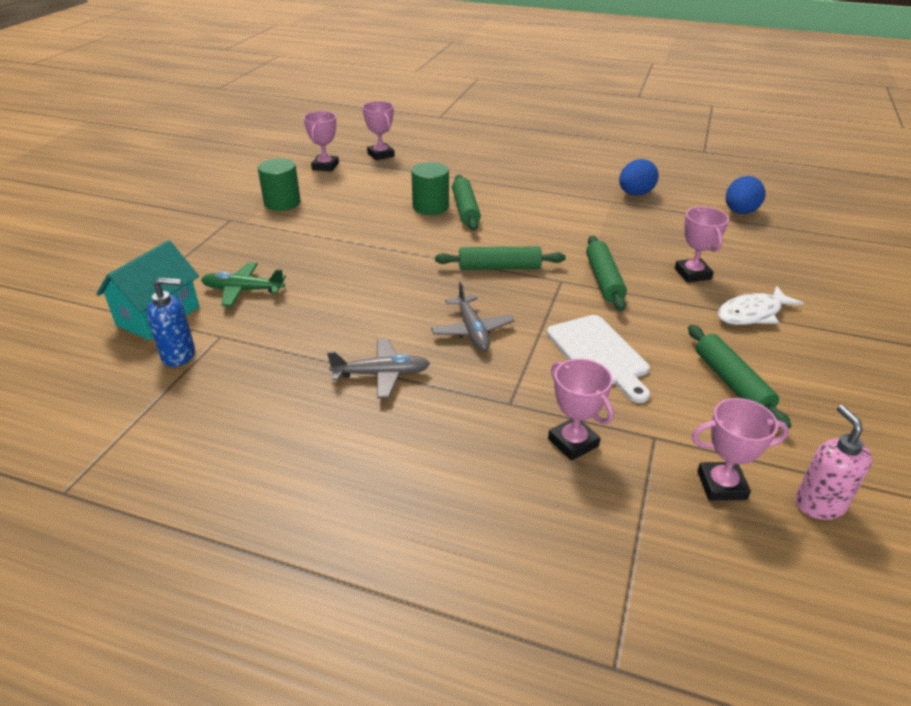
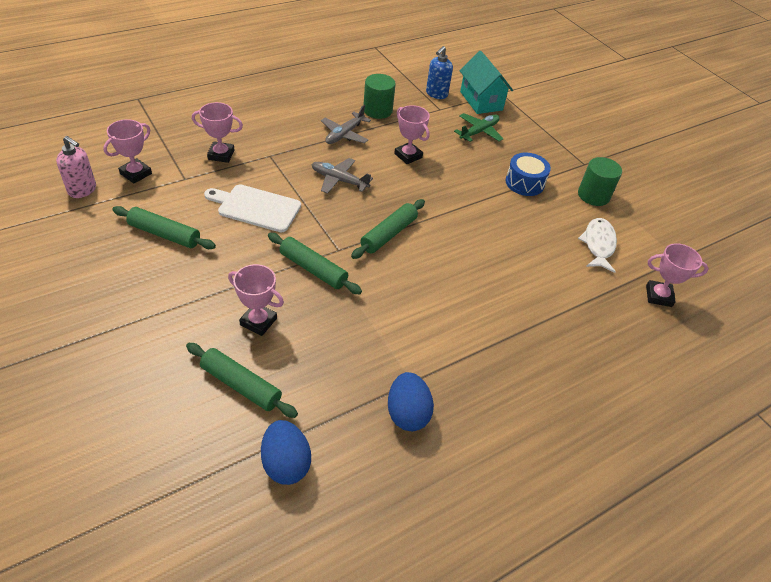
camera: 125 degrees right, 10 degrees up
pink trophy [304,111,339,172] -> pink trophy moved to [394,105,430,164]
green cylinder [411,162,449,215] -> green cylinder moved to [363,74,396,119]
green rolling pin [452,175,481,231] -> green rolling pin moved to [186,343,298,418]
white fish [718,286,804,325] -> white fish moved to [578,218,617,273]
none -> blue drum [505,153,551,196]

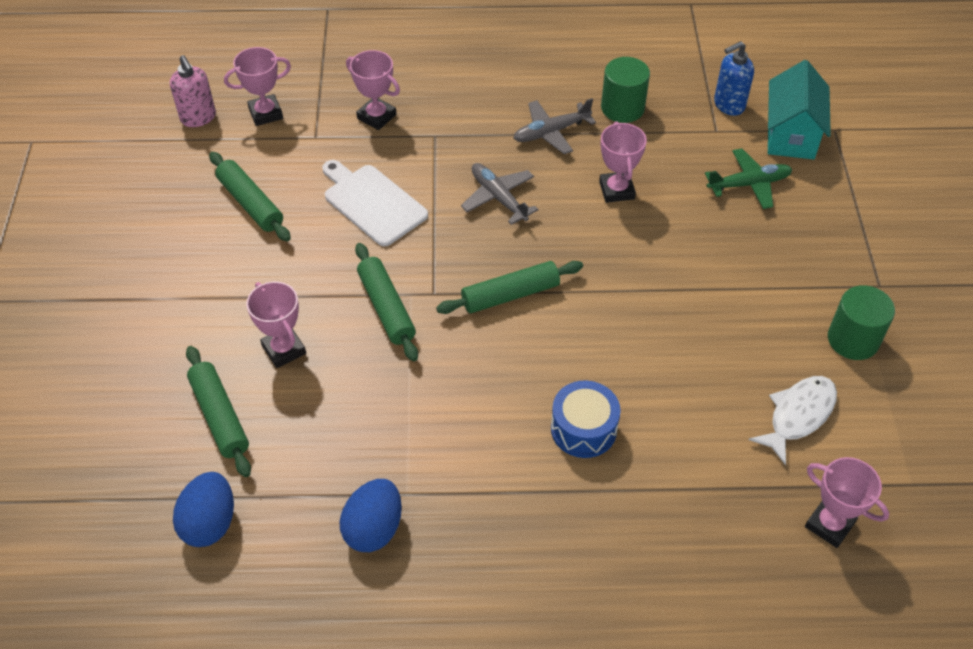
camera: 35 degrees right, 5 degrees up
blue drum [505,153,551,196] -> blue drum moved to [551,381,621,458]

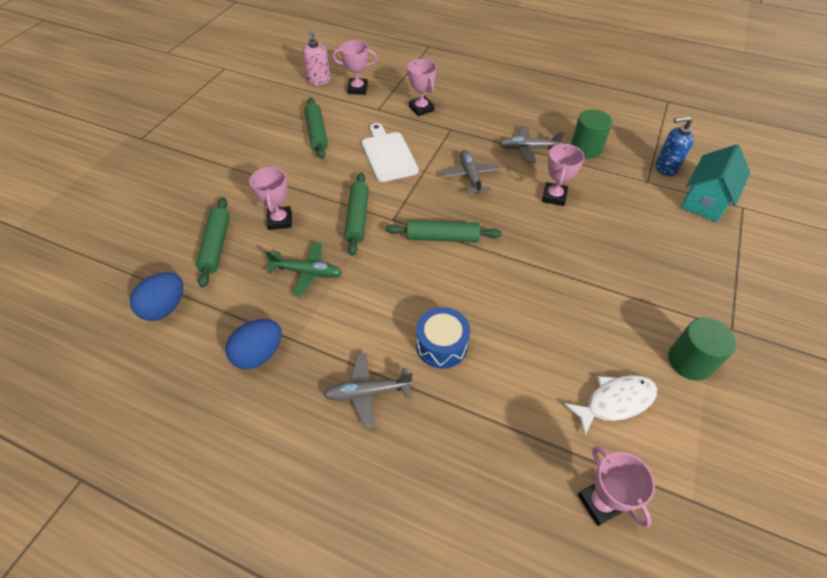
camera: 25 degrees right, 0 degrees up
green plane [705,148,793,209] -> green plane moved to [265,242,342,297]
none -> grey plane [323,353,413,429]

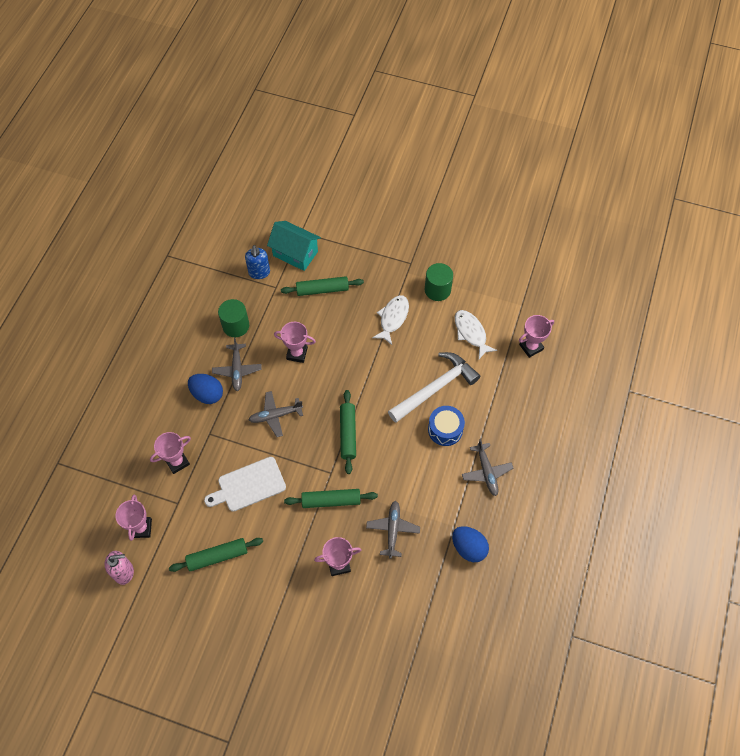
camera: 95 degrees left, 10 degrees up
blue egg [130,272,183,321] -> blue egg moved to [188,374,223,404]
green rolling pin [196,197,230,288] -> green rolling pin moved to [281,276,364,296]
green plane [265,242,342,297] -> grey plane [366,501,420,558]
none -> white fish [372,295,409,345]
none -> white hammer [388,352,480,423]

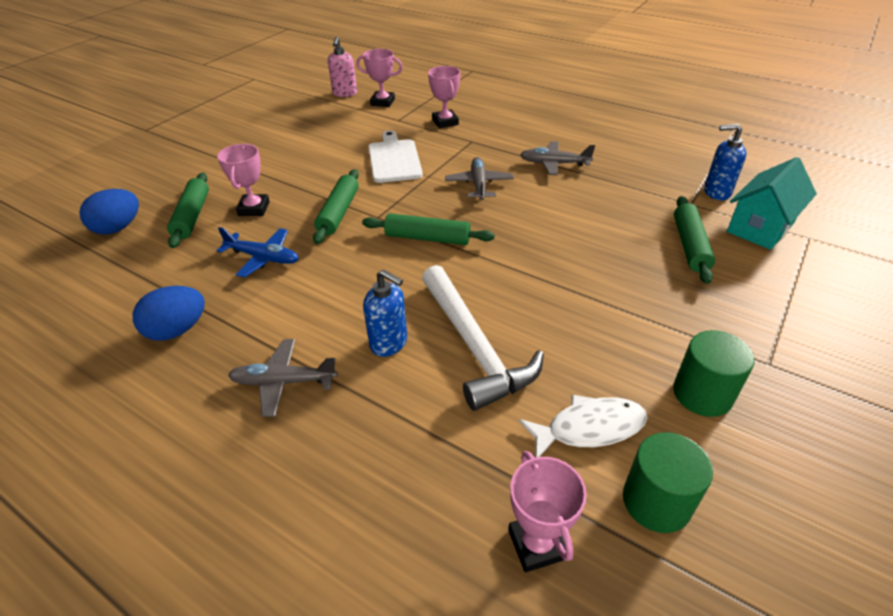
camera: 105 degrees right, 20 degrees down
green rolling pin [169,538,263,572] -> green rolling pin moved to [167,173,209,248]
blue egg [188,374,223,404] -> blue egg moved to [79,189,139,235]
green cylinder [218,299,249,337] -> green cylinder moved to [623,432,713,533]
pink trophy [274,322,316,363] -> none
grey plane [366,501,420,558] -> blue plane [217,227,299,278]
white fish [372,295,409,345] -> none
blue drum [428,406,465,446] -> blue soap dispenser [363,269,407,357]

